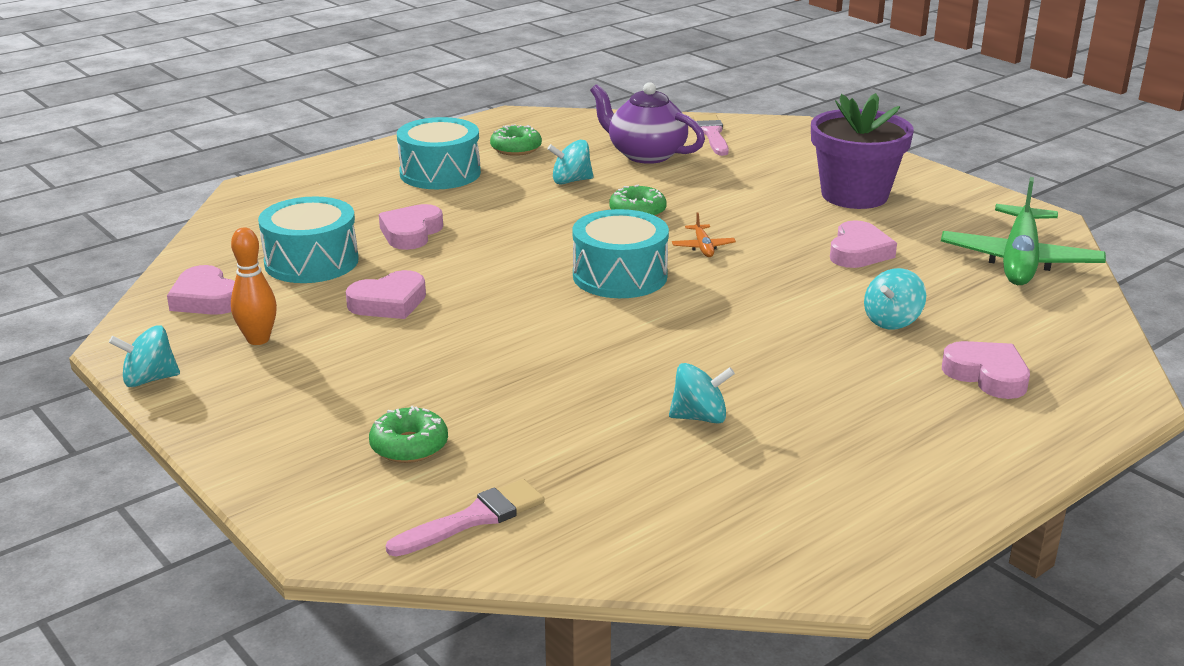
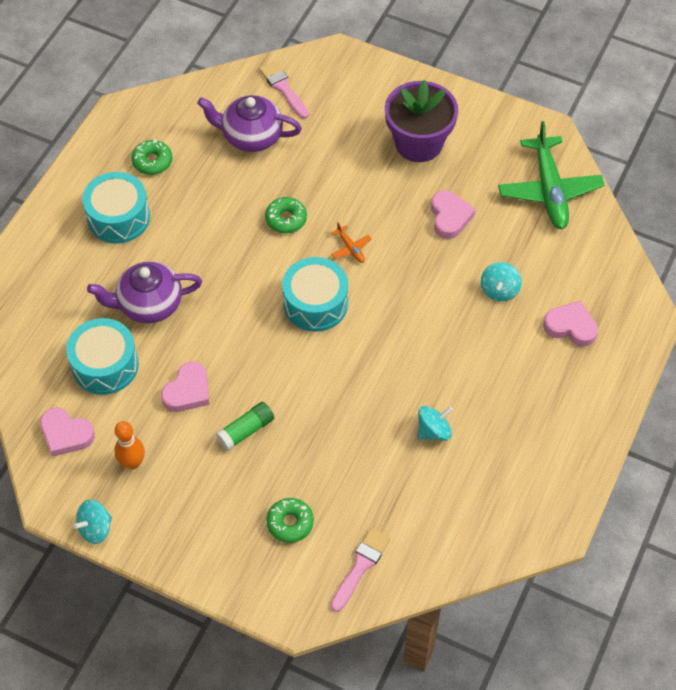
camera: 25 degrees left, 30 degrees up
pink heart [379,204,443,250] -> purple teapot [87,261,202,323]
turquoise spinning top [547,140,594,185] -> none
none -> green glue stick [216,402,274,451]

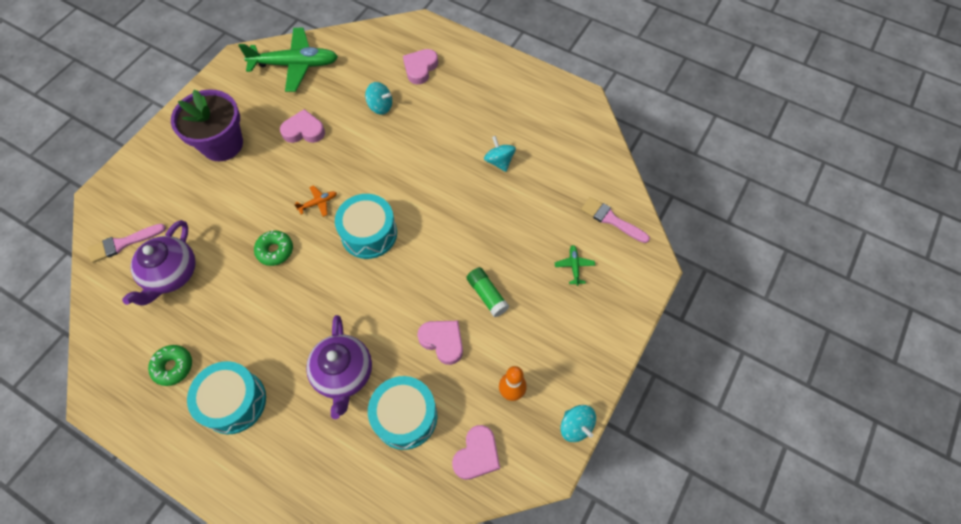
camera: 85 degrees left, 5 degrees up
green donut [266,498,314,543] -> green plane [555,245,595,286]

